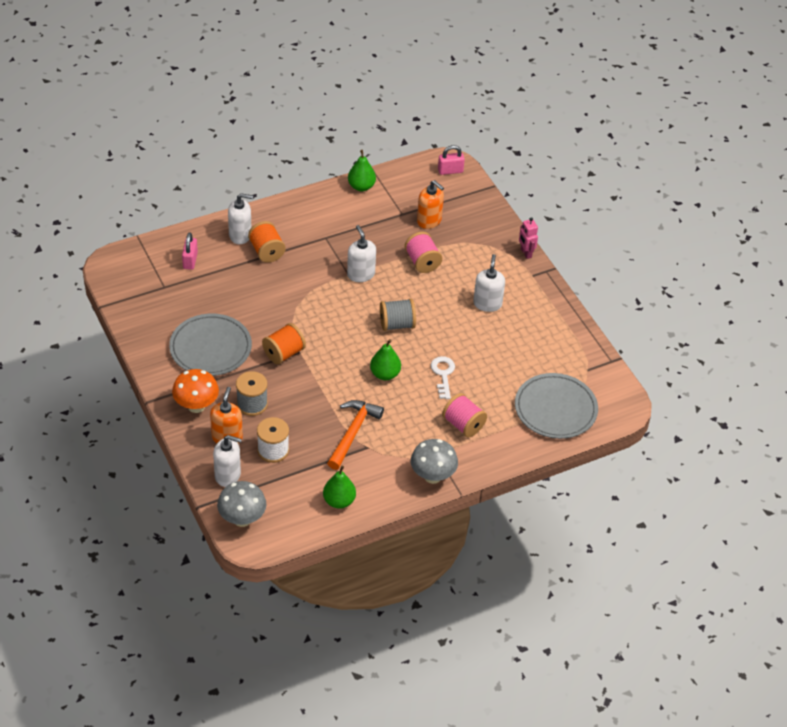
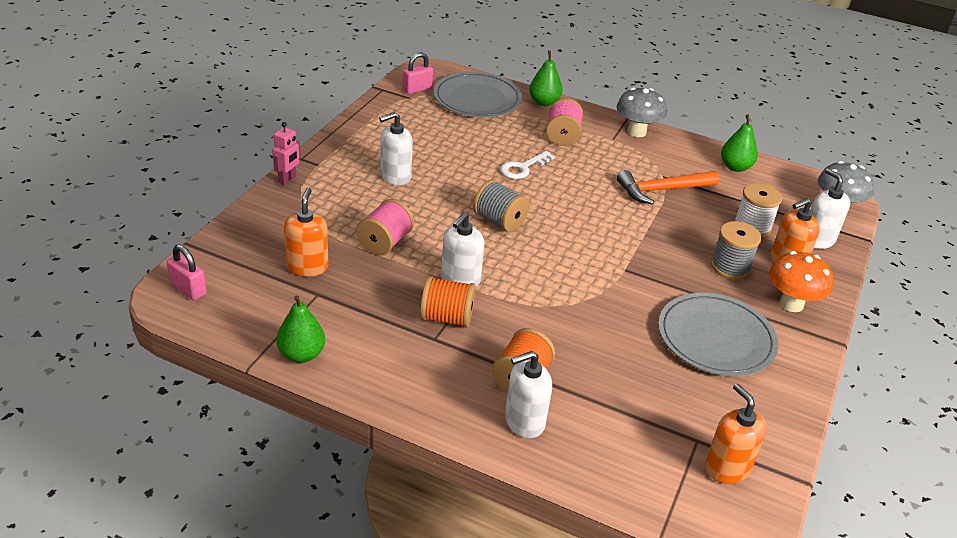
camera: 130 degrees left, 10 degrees down
pink padlock [182,233,198,270] -> pink padlock moved to [402,52,433,94]
white soap dispenser [228,193,253,244] -> white soap dispenser turned 75 degrees counterclockwise [505,351,552,438]
orange spool [262,323,306,364] -> orange spool moved to [420,276,476,328]
green pear [370,339,401,380] -> green pear moved to [529,51,563,106]
none -> orange soap dispenser [705,383,767,484]

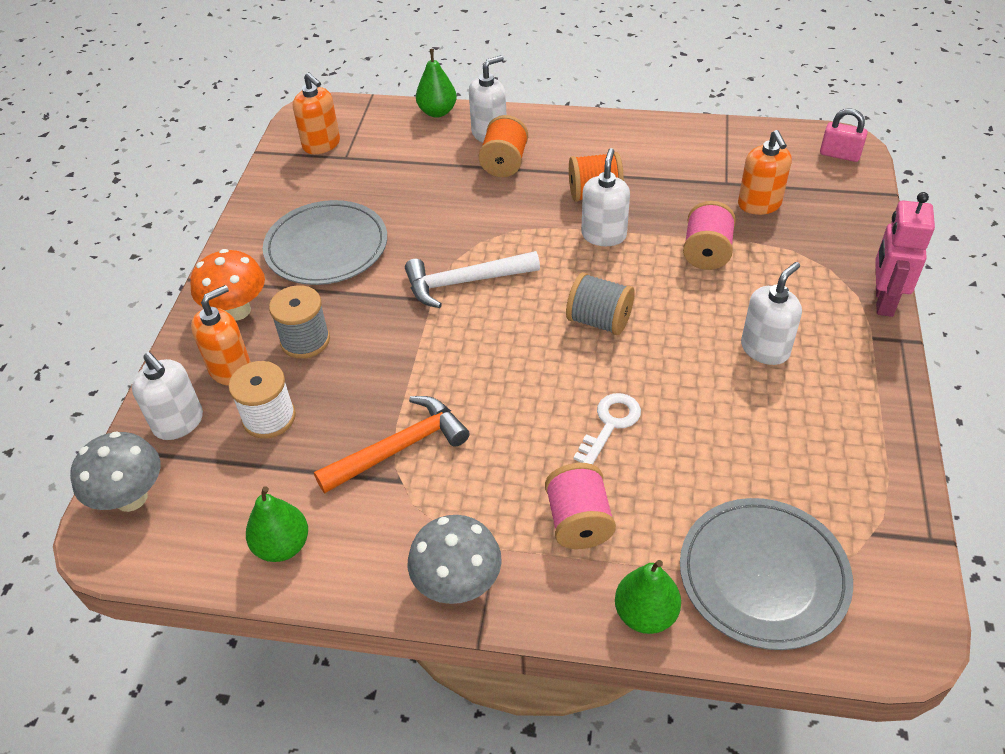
camera: 170 degrees right, 10 degrees up
pink robot [272,122,301,185] -> pink robot [875,192,935,317], size x1.58
green pear [276,295,325,363] -> green pear moved to [416,49,457,118]
pink padlock [402,52,433,94] -> none
none -> white hammer [405,251,540,308]

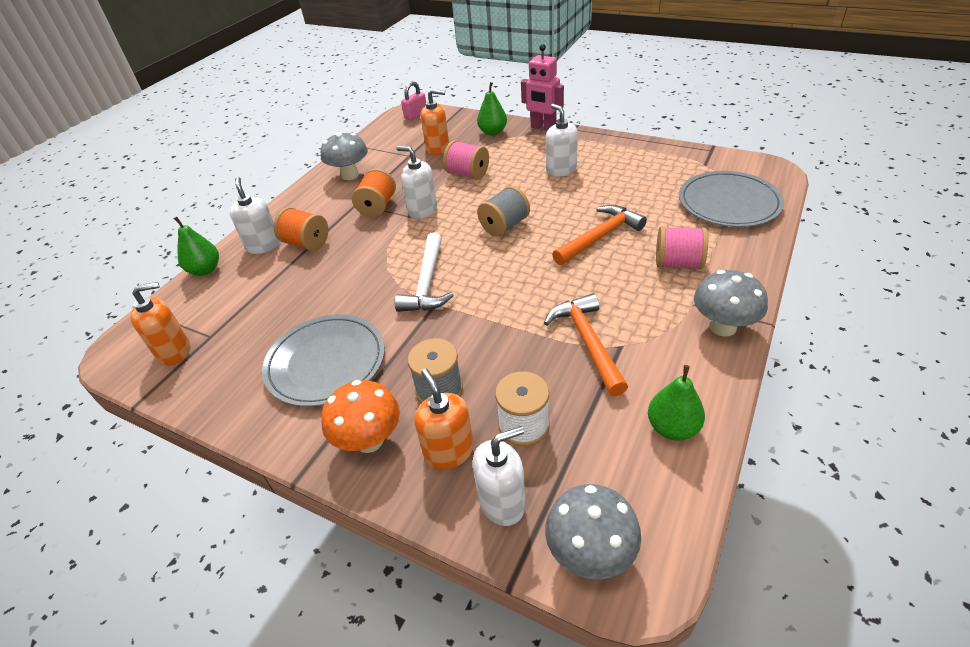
camera: 70 degrees left, 5 degrees down
white key [574,393,641,465] -> orange hammer [552,205,647,265]
green pear [615,560,681,634] -> green pear moved to [477,82,507,136]
none -> grey mushroom [320,133,368,180]

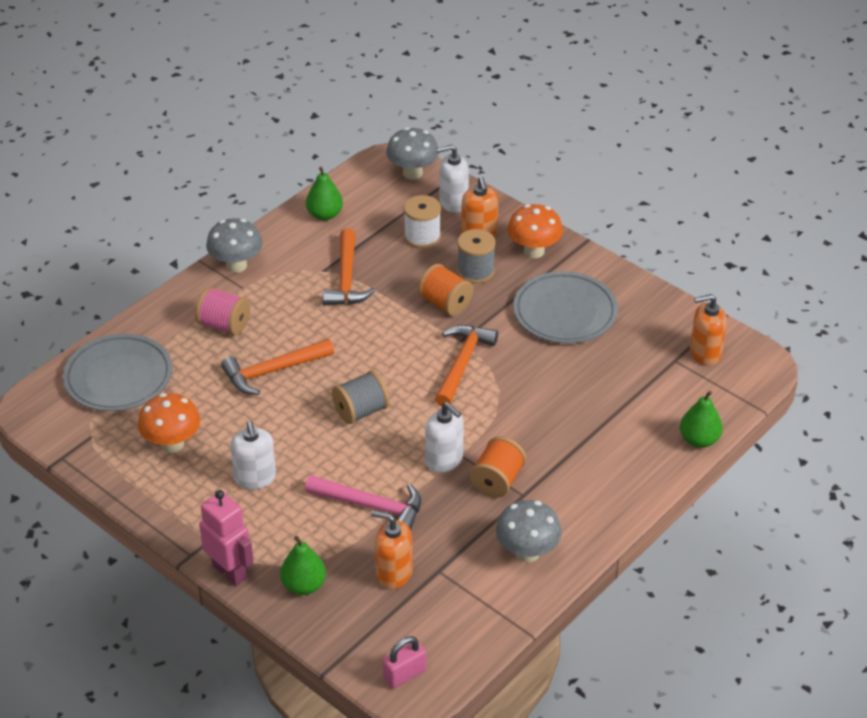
camera: 170 degrees left, 0 degrees up
white soap dispenser [229,177,280,254] -> none
orange spool [274,207,328,251] -> orange spool moved to [418,264,473,316]
white hammer [395,233,454,312] -> orange hammer [435,325,498,406]
pink spool [443,140,489,180] -> pink hammer [305,475,421,530]
none -> orange mushroom [138,393,200,453]

